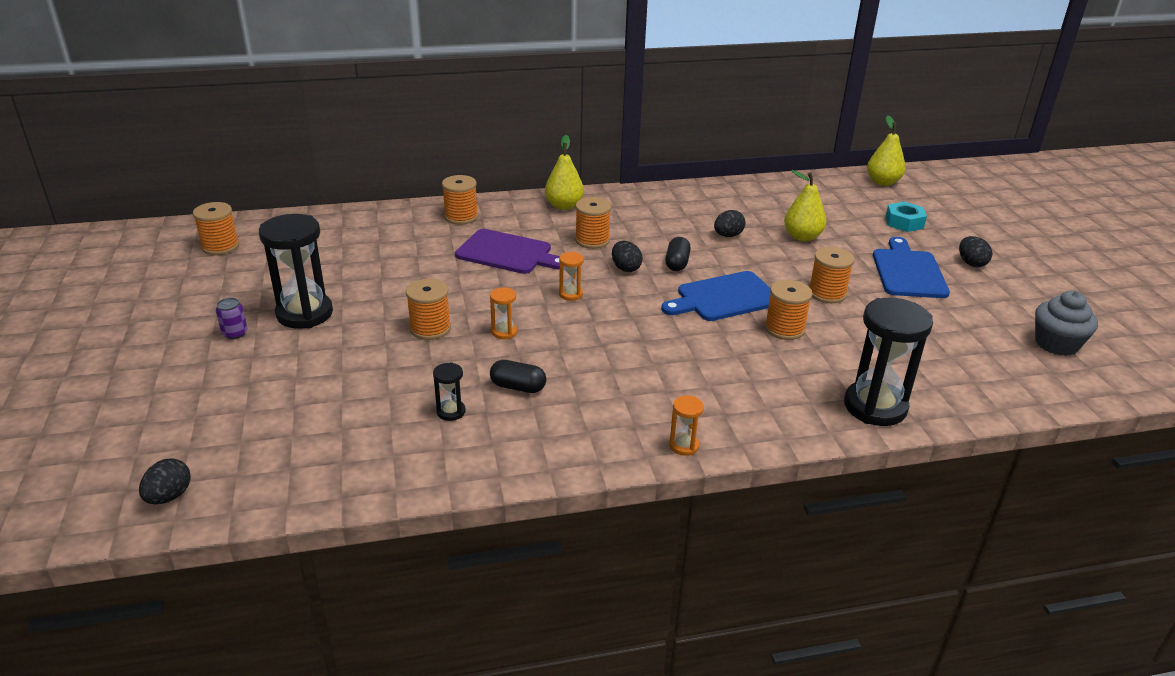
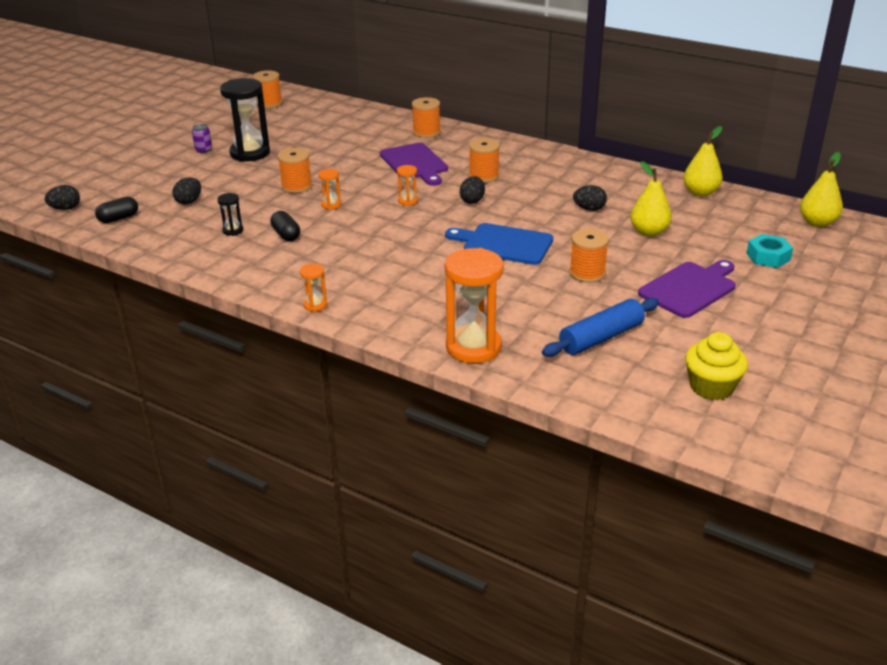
camera: 45 degrees right, 0 degrees up
yellow pear [545,135,584,210] -> yellow pear moved to [683,126,723,196]
black capsule [665,237,691,271] -> black capsule moved to [95,197,138,223]
orange spool [765,280,812,340] -> none
black hourglass [844,298,933,426] -> orange hourglass [445,248,504,363]
blue cutting board [873,237,950,298] -> purple cutting board [638,260,736,318]
black egg [959,236,992,267] -> black egg moved to [172,177,201,204]
grey cupcake [1035,291,1098,356] -> yellow cupcake [685,332,748,400]
none -> blue rolling pin [542,298,659,357]

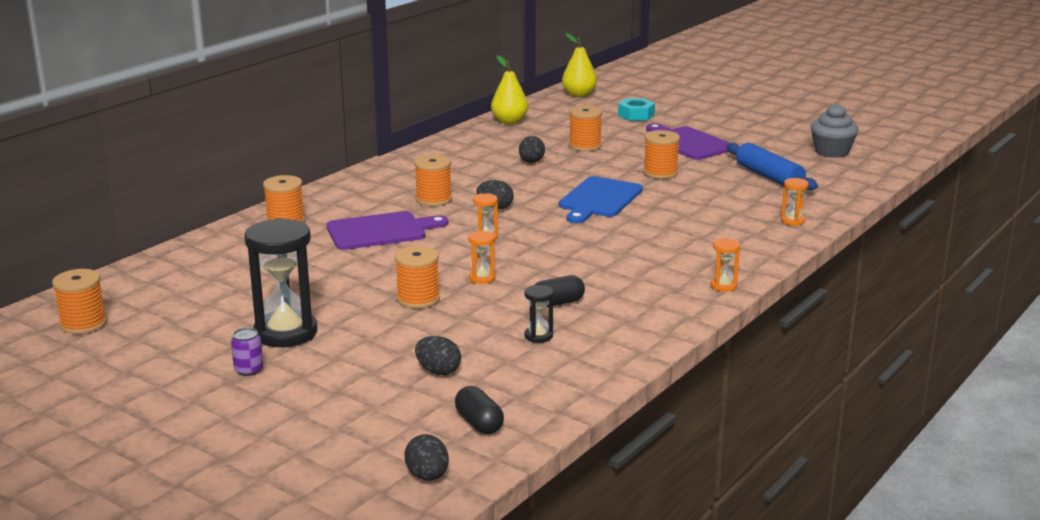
camera: 85 degrees left, 10 degrees down
orange hourglass [445,248,504,363] -> orange hourglass [781,178,809,226], size x0.45
yellow pear [630,161,672,237] -> orange spool [569,105,603,151]
yellow cupcake [685,332,748,400] -> grey cupcake [811,104,858,158]

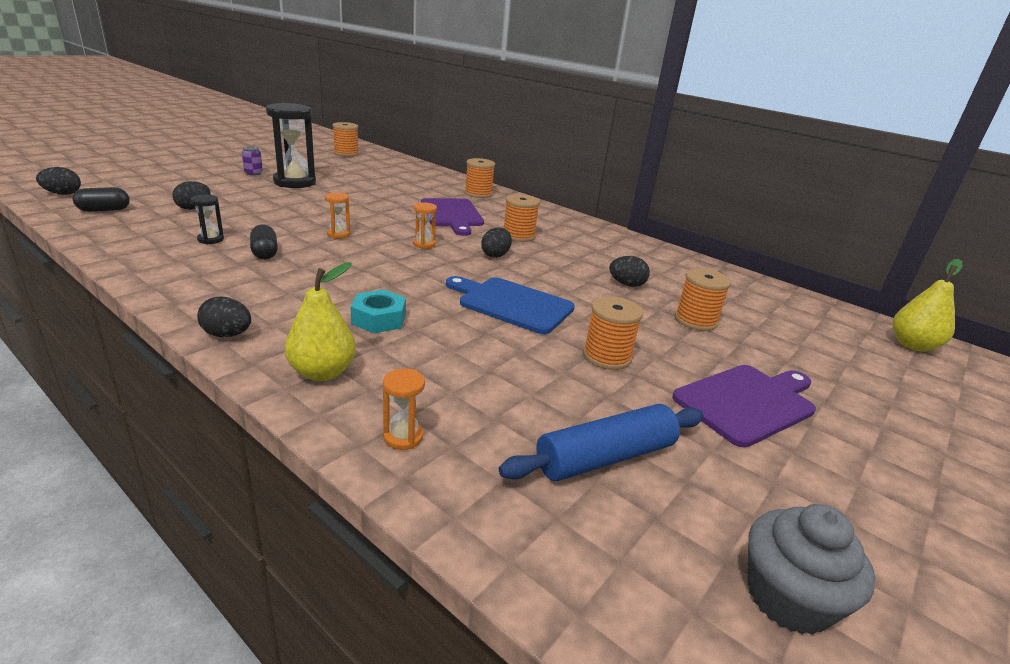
camera: 90 degrees right, 5 degrees up
orange spool [395,246,440,308] -> none
yellow pear [491,55,528,124] -> yellow pear moved to [285,262,356,381]
turquoise nut [618,98,655,121] -> turquoise nut moved to [350,290,406,333]
orange hourglass [711,238,740,292] -> black egg [197,297,251,337]

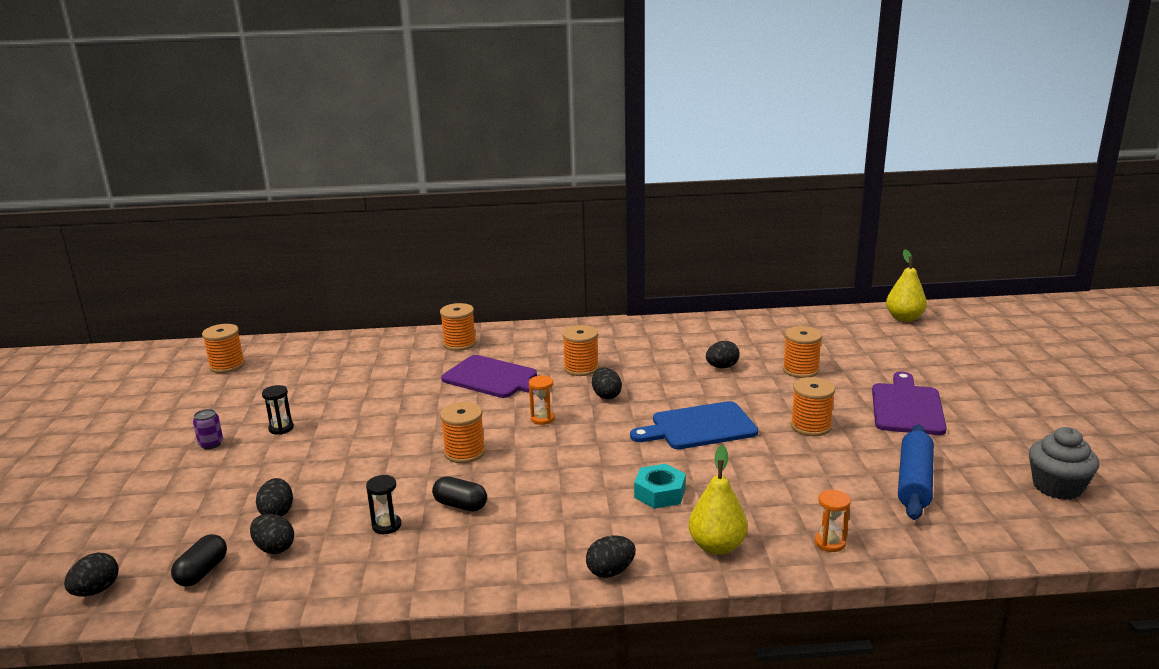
camera: 40 degrees left, 5 degrees down
black hourglass [266,103,316,188] -> black hourglass [262,385,294,435], size x0.45
orange hourglass [325,192,350,238] -> orange spool [440,402,486,463]
none -> black egg [250,514,294,554]

